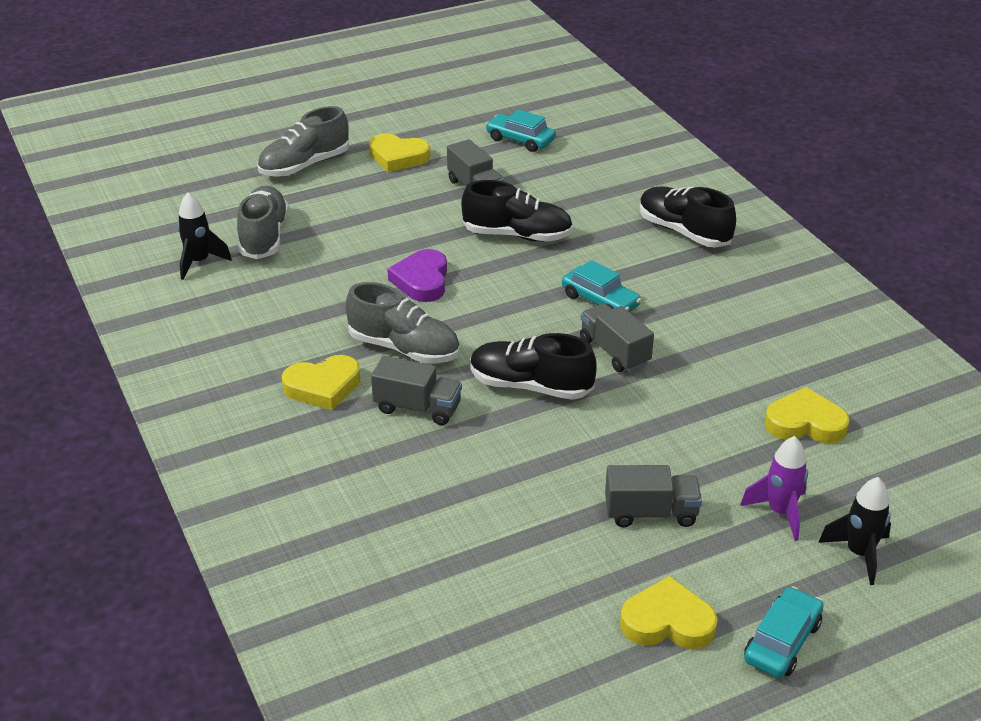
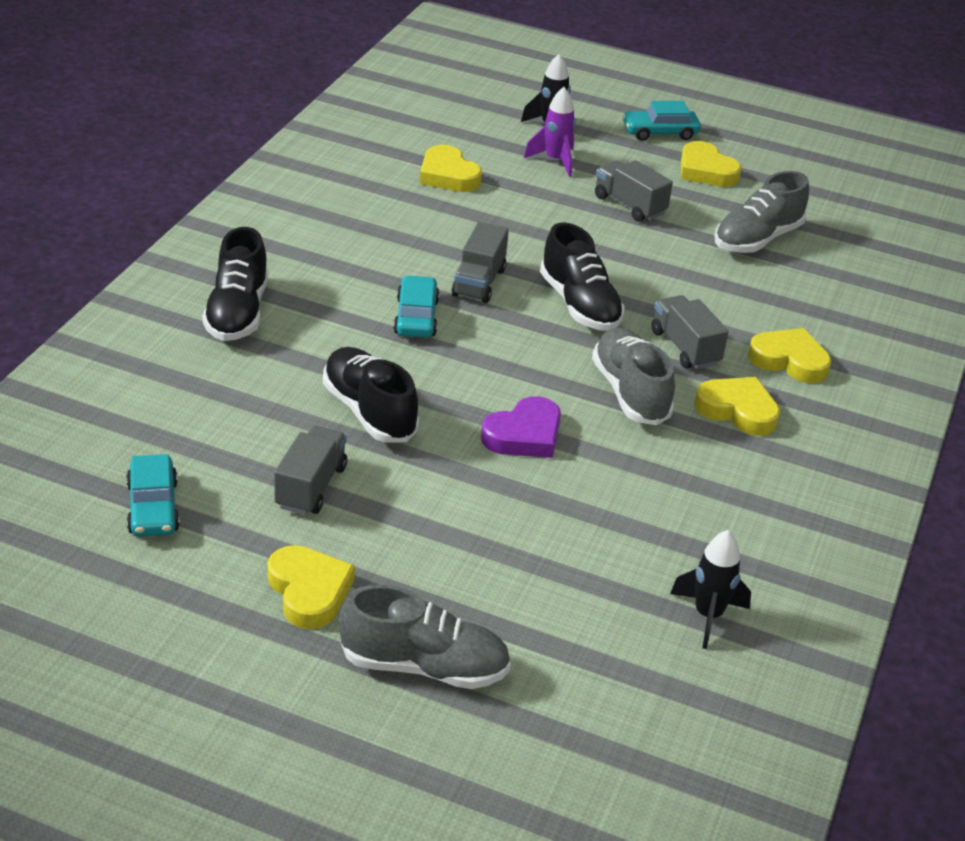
camera: 135 degrees left, 0 degrees up
grey shoe [237,186,289,259] -> grey shoe moved to [715,171,809,253]
none -> yellow heart [748,328,831,383]

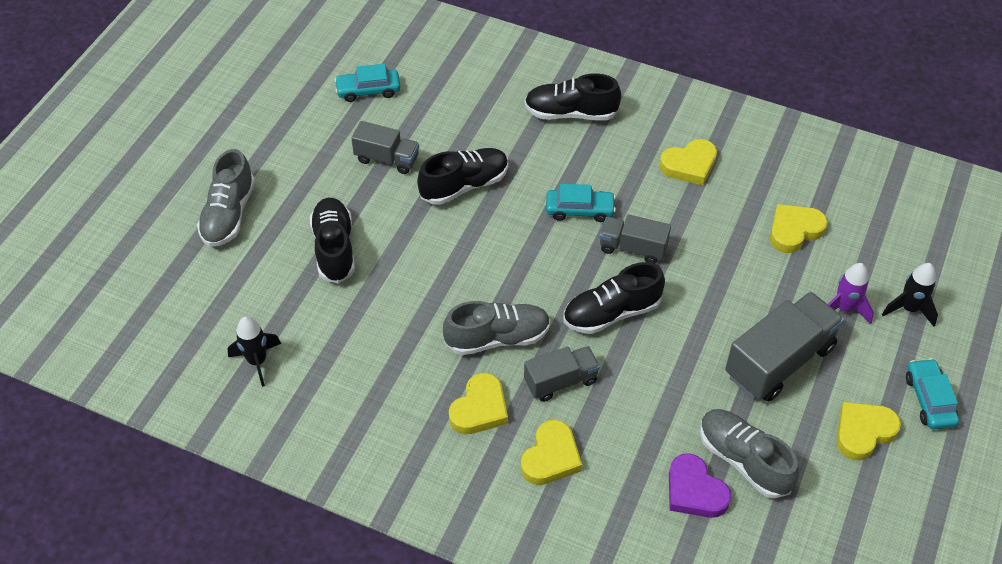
camera: 95 degrees right, 15 degrees up
yellow heart [268,545,355,629] -> yellow heart moved to [659,139,717,185]
purple heart [481,396,561,458] -> purple heart moved to [669,453,732,518]
grey truck [595,160,673,222] -> grey truck [725,292,844,402], size x1.70
none -> black shoe [310,198,355,284]

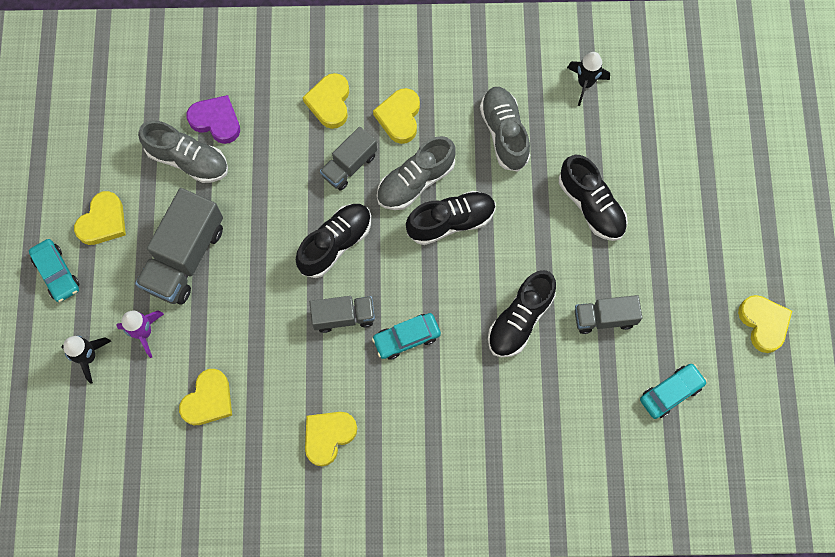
camera: 155 degrees right, 20 degrees up
grey shoe [197,149,255,247] -> grey shoe moved to [480,87,530,171]
black shoe [525,73,621,121] -> black shoe moved to [406,191,496,245]
none -> yellow heart [738,295,792,353]

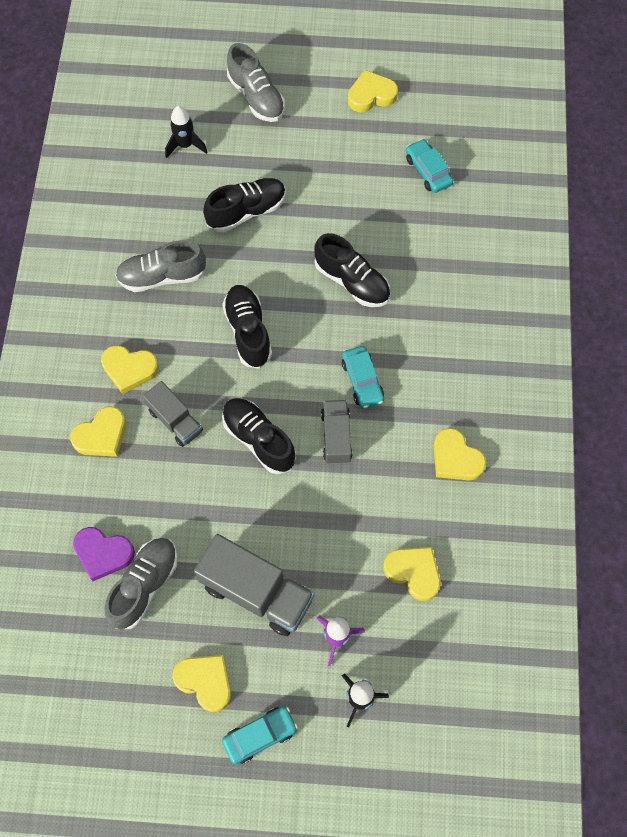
camera: 85 degrees left, 5 degrees down
purple heart [186,95,240,144] -> purple heart turned 105 degrees counterclockwise [73,527,135,581]
yellow heart [303,73,349,129] -> yellow heart turned 45 degrees counterclockwise [70,406,126,457]
grey shoe [377,136,456,210] -> grey shoe moved to [227,43,285,122]
black rocket [567,52,610,106] -> black rocket moved to [165,106,208,158]
grey truck [575,295,643,334] -> none

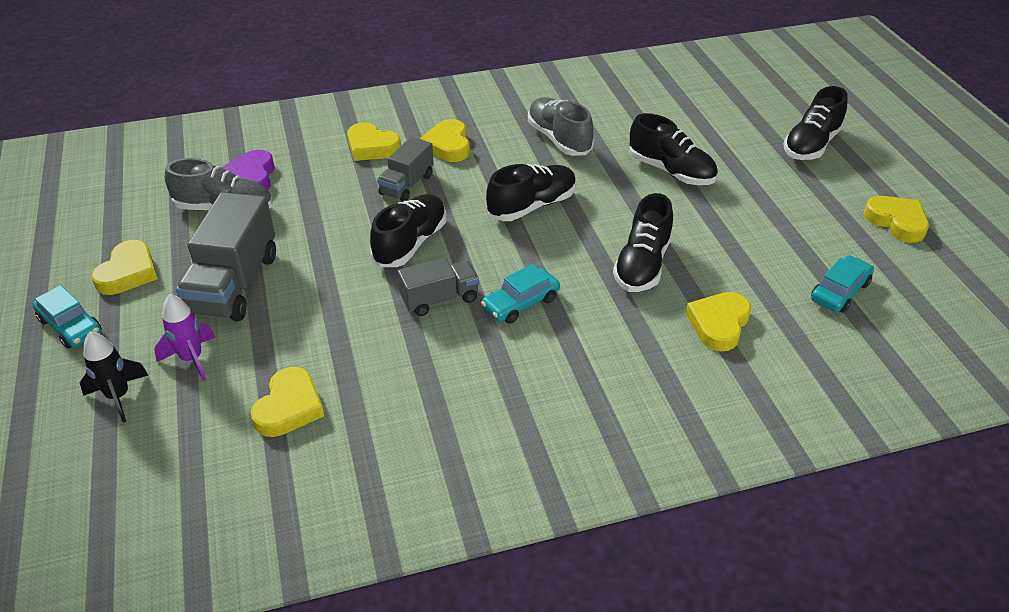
camera: 70 degrees right, 25 degrees down
black rocket [165,106,208,158] -> none
grey shoe [227,43,285,122] -> black shoe [783,86,848,160]
yellow heart [434,428,486,481] -> yellow heart moved to [686,292,751,351]

